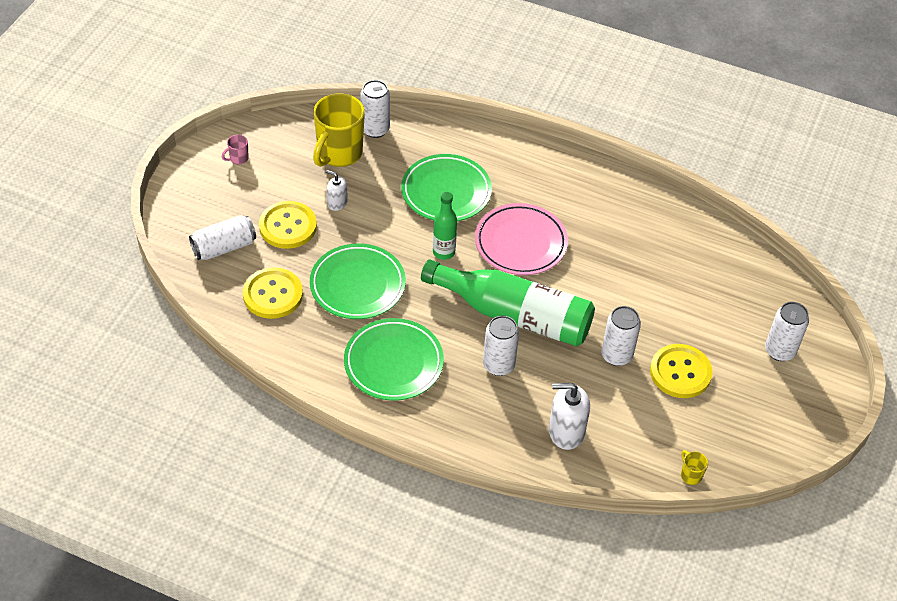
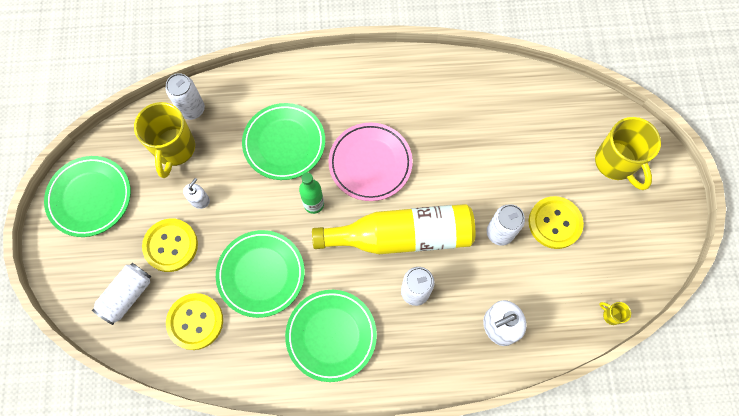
camera: 25 degrees left, 20 degrees up
pink mug [222,135,249,165] -> green plate [44,156,131,237]
white soap dispenser [326,170,348,211] -> white soap dispenser turned 120 degrees clockwise [183,178,210,209]
green bottle [421,259,595,346] -> yellow bottle [312,204,475,254]
white can [765,302,809,361] -> yellow mug [595,117,661,190]

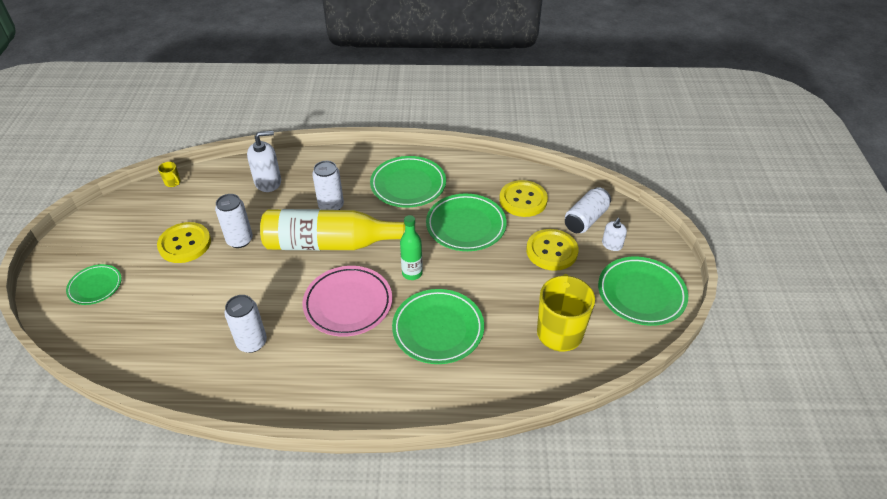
camera: 175 degrees left, 25 degrees down
white can [166,73,205,120] -> white can moved to [224,295,267,353]
white soap dispenser [183,178,210,209] -> white soap dispenser moved to [602,218,627,251]
yellow mug [595,117,661,190] -> green plate [66,264,122,305]

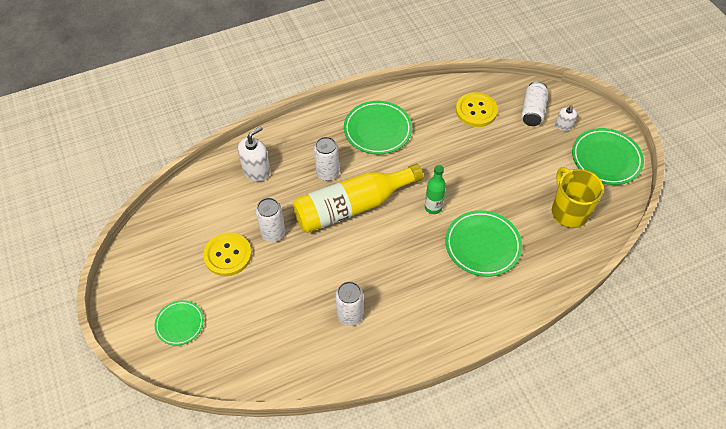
camera: 25 degrees left, 10 degrees up
yellow mug [158,162,180,187] -> none
pink plate [302,266,392,337] -> none
green plate [426,194,507,251] -> none
yellow button [526,229,579,271] -> none

